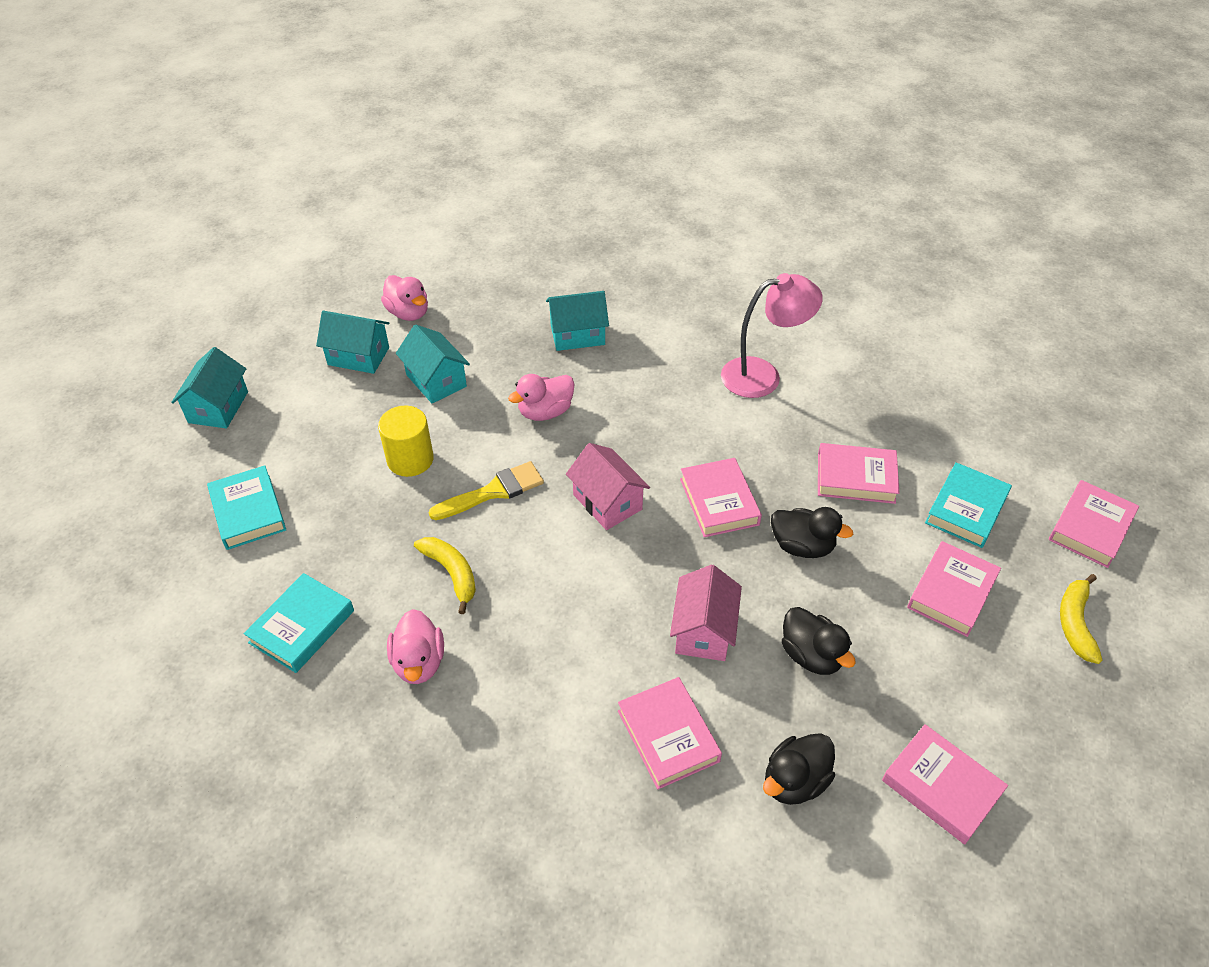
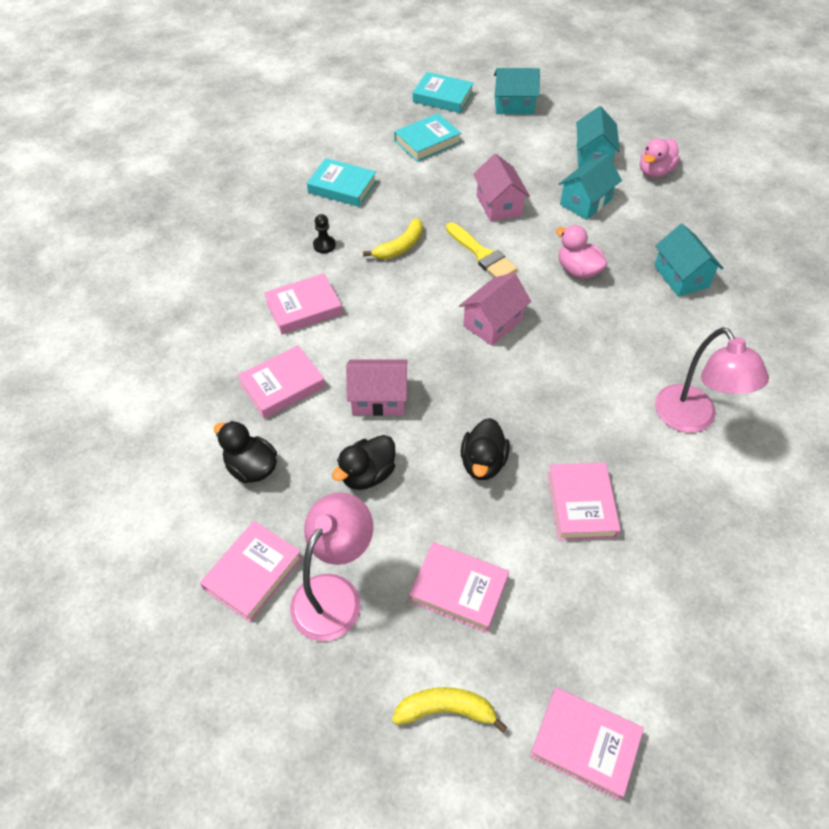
camera: 80 degrees right, 5 degrees up
yellow cylinder [378,406,434,477] -> pink house [473,154,530,222]
pink duck [387,609,444,684] -> black pawn [313,214,336,253]
pink book [680,458,762,537] -> pink book moved to [264,273,343,334]
turquoise book [925,462,1012,548] -> turquoise book moved to [413,72,474,113]
none -> pink lamp [290,492,373,641]

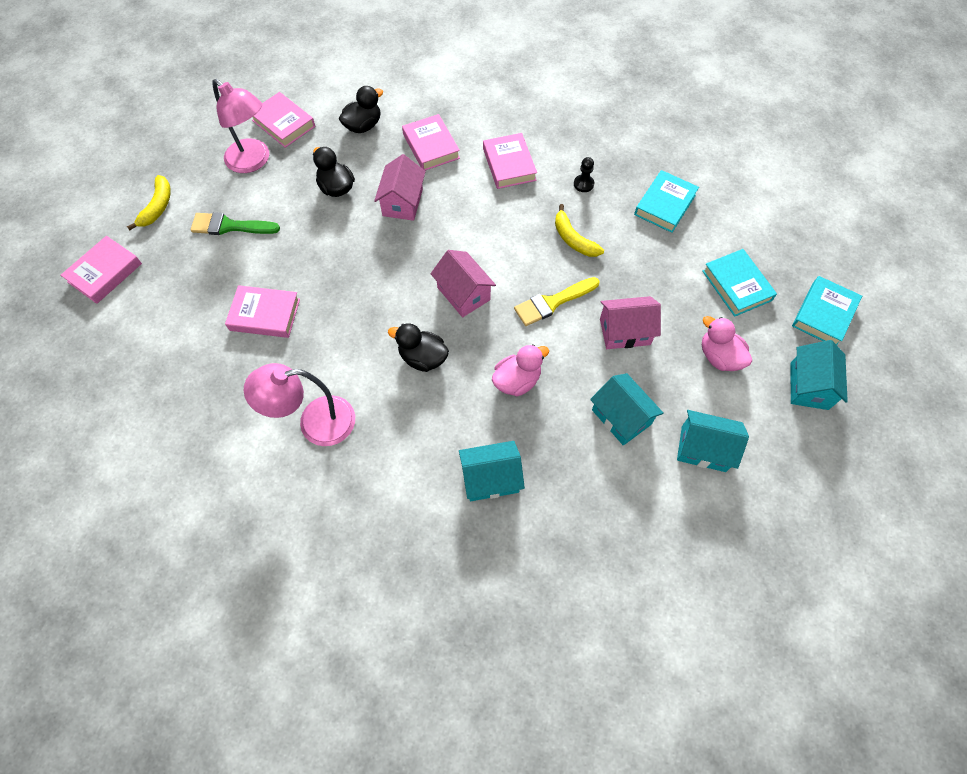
camera: 100 degrees right, 10 degrees up
pink book [409,542,509,633] -> green brush [190,212,280,235]
black duck [461,418,510,480] -> black duck moved to [388,323,449,372]
pink duck [640,138,680,178] -> pink duck moved to [702,316,752,371]

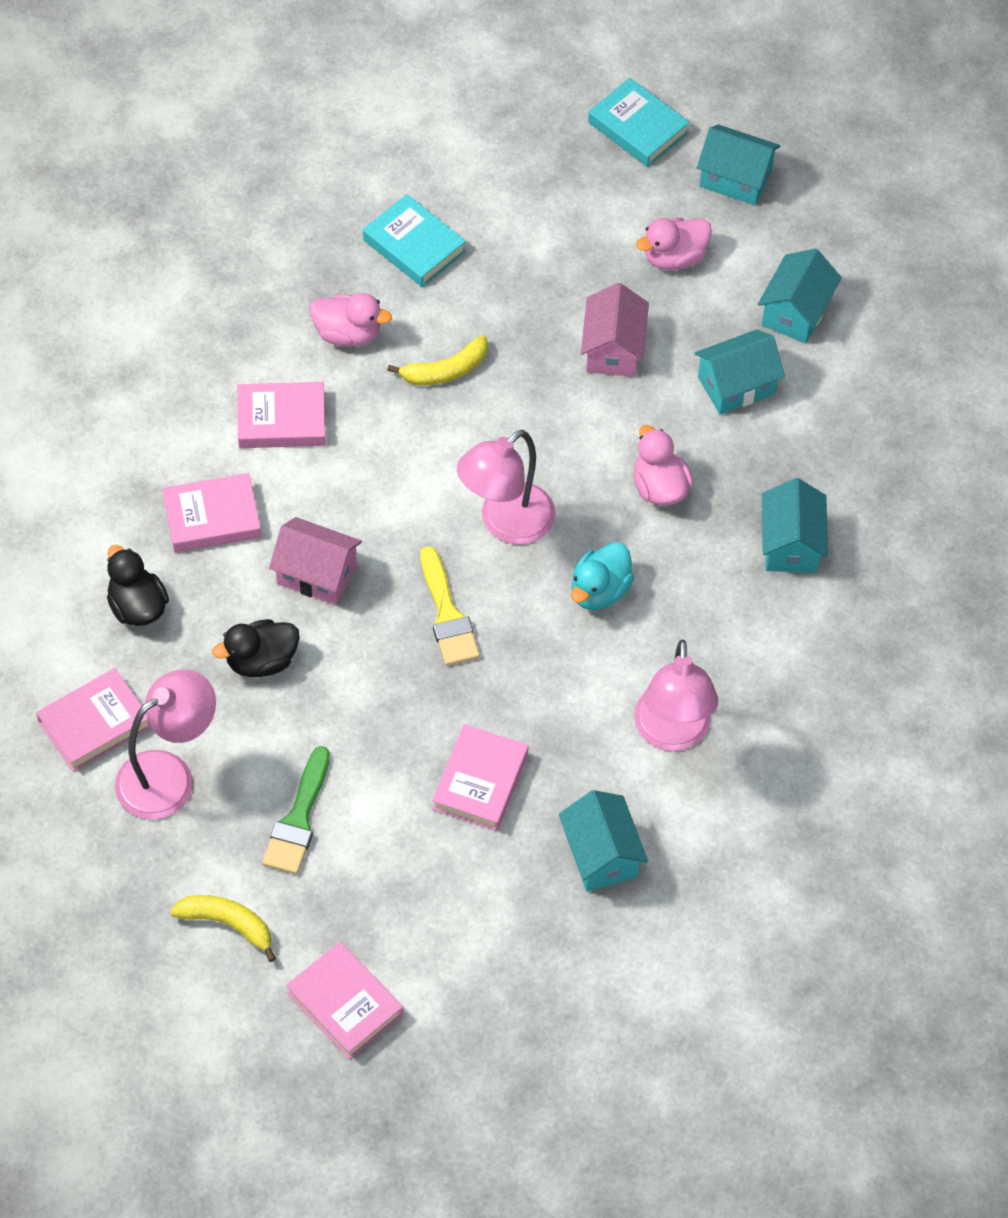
camera: 80 degrees left, 5 degrees down
black duck [388,323,449,372] -> turquoise duck [571,542,634,610]
pink house [431,250,496,317] -> pink lamp [457,430,556,545]
yellow brush [514,277,600,326] -> yellow brush moved to [420,546,480,666]
black pawn [574,157,594,192] -> pink duck [309,293,392,347]
turquoise book [702,249,777,317] -> none
none -> turquoise house [559,790,648,892]

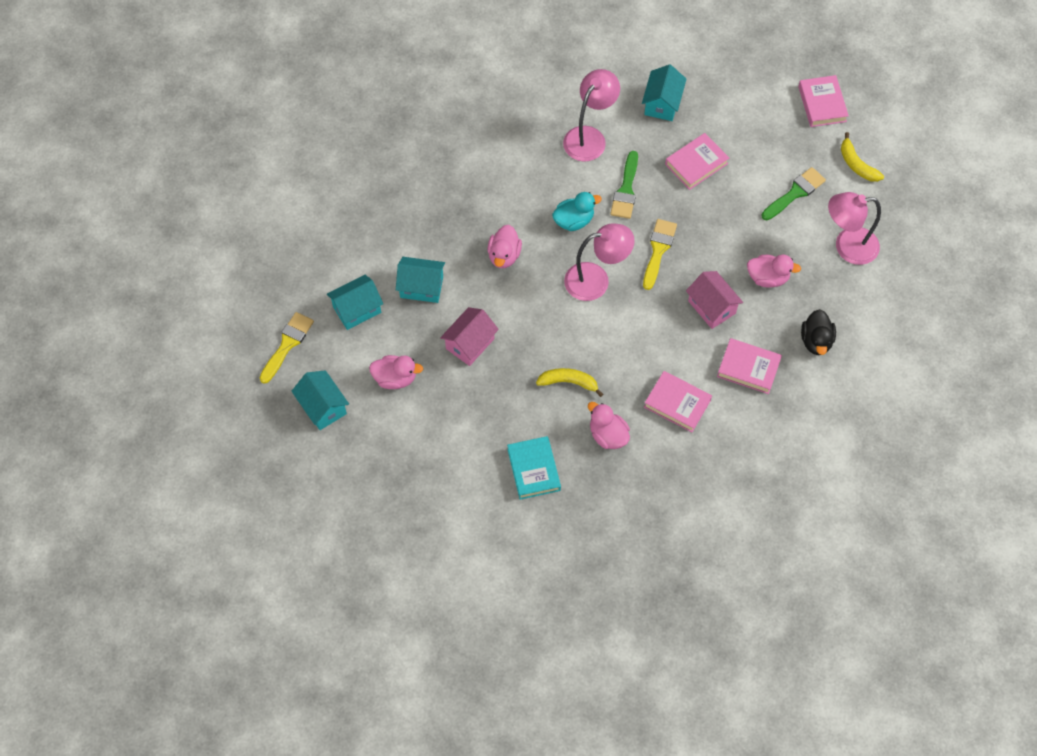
camera: 145 degrees left, 5 degrees up
pink book [36,668,151,772] -> none
black duck [212,619,300,677] -> pink duck [747,255,801,287]
turquoise book [588,78,690,167] -> none
turquoise house [762,478,828,573] -> none
none -> yellow brush [260,312,314,384]
none -> green brush [610,151,638,219]

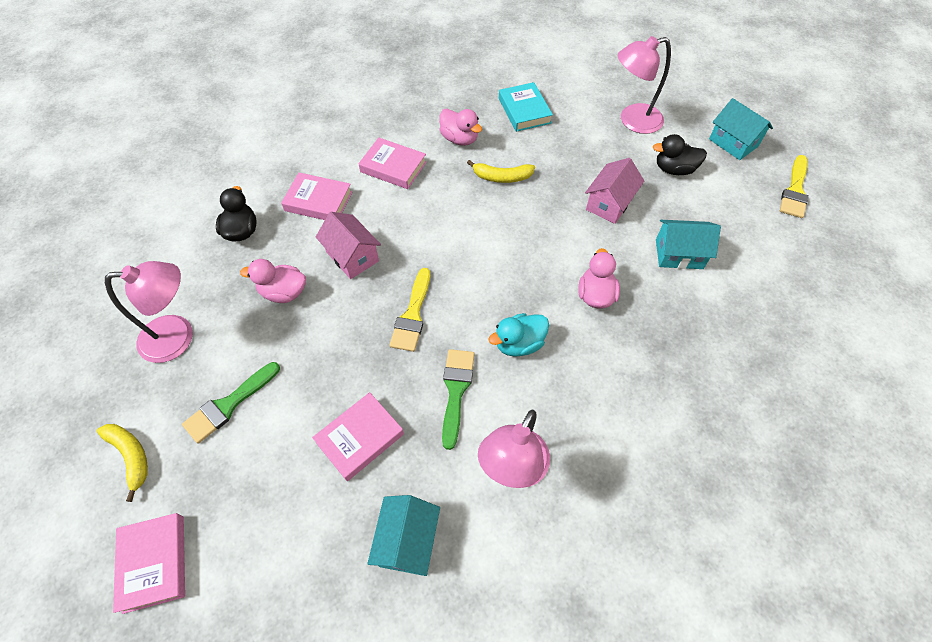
camera: 175 degrees right, 5 degrees down
turquoise house [327,275,383,330] -> none
pink duck [369,355,423,389] -> black duck [653,134,707,175]
pink lamp [564,223,635,301] -> pink lamp moved to [618,36,671,134]

